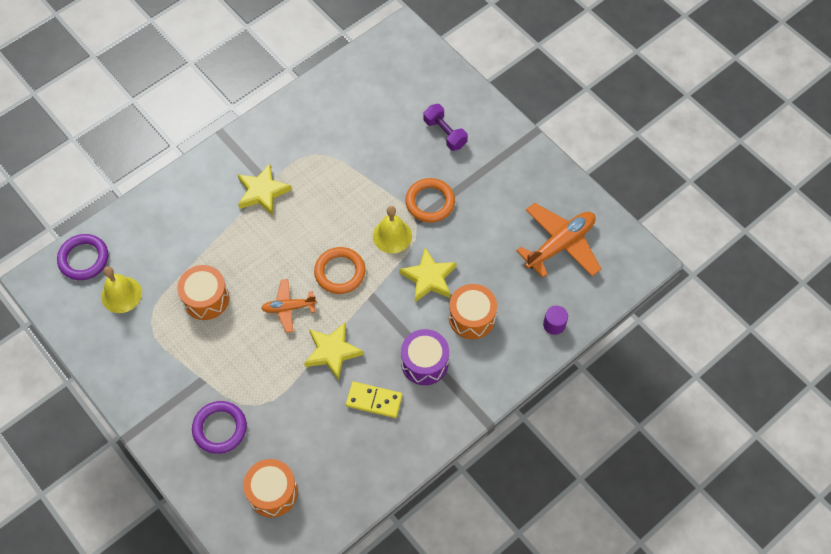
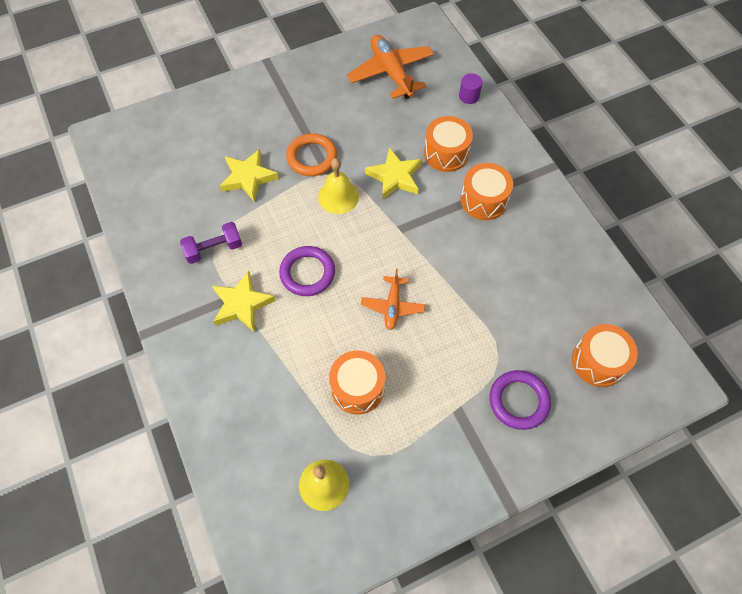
camera: 75 degrees left, 0 degrees up
purple ring [57,234,108,280] -> purple ring moved to [279,246,335,296]
yellow star [304,322,364,381] -> yellow star moved to [220,149,279,202]
orange ring [314,247,366,294] -> none
yellow domino [346,382,402,418] -> none
purple drum [401,329,449,385] -> orange drum [461,163,513,220]
purple dumbbell [424,104,468,151] -> purple dumbbell moved to [180,222,242,264]

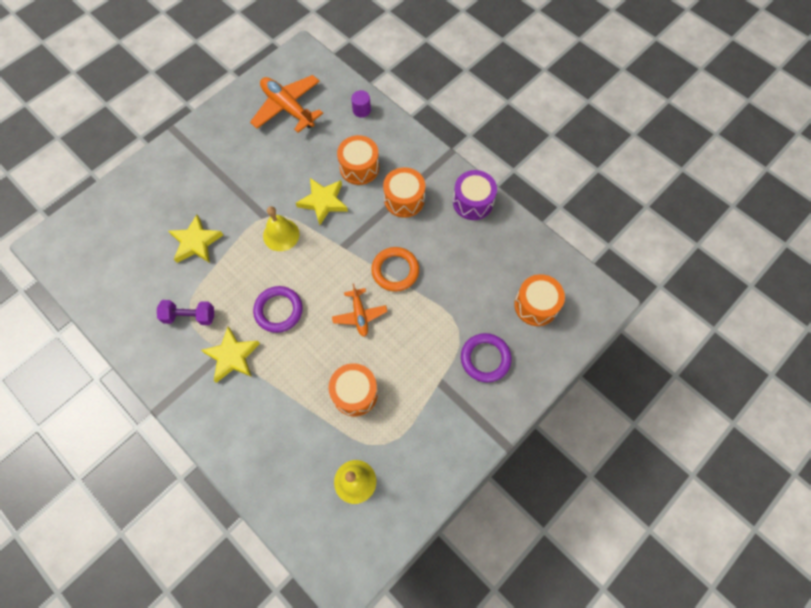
camera: 20 degrees left, 5 degrees up
purple dumbbell [180,222,242,264] -> purple dumbbell turned 45 degrees clockwise [157,300,214,325]
orange ring [286,133,337,176] -> orange ring moved to [371,247,419,292]
none -> purple drum [453,170,497,220]

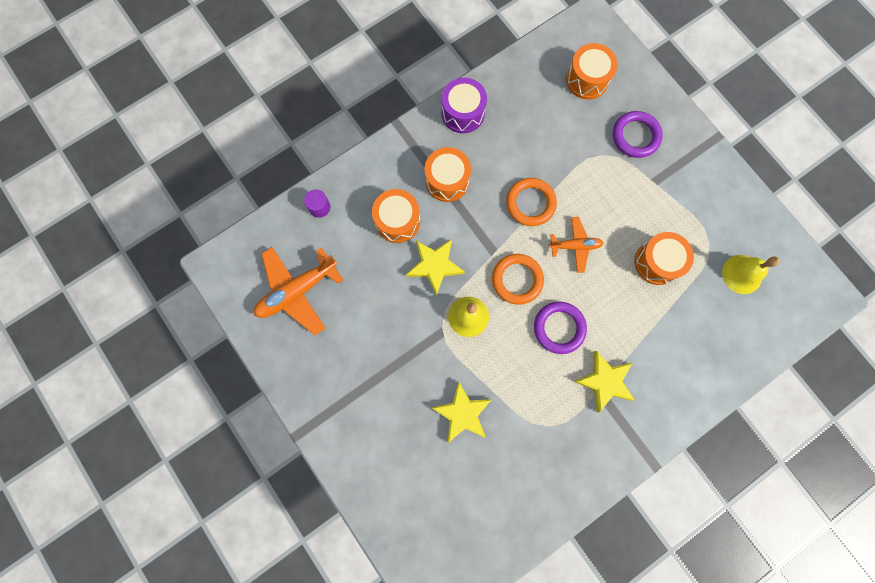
camera: 80 degrees left, 10 degrees up
purple dumbbell [157,300,214,325] -> none
none -> orange ring [492,254,544,305]

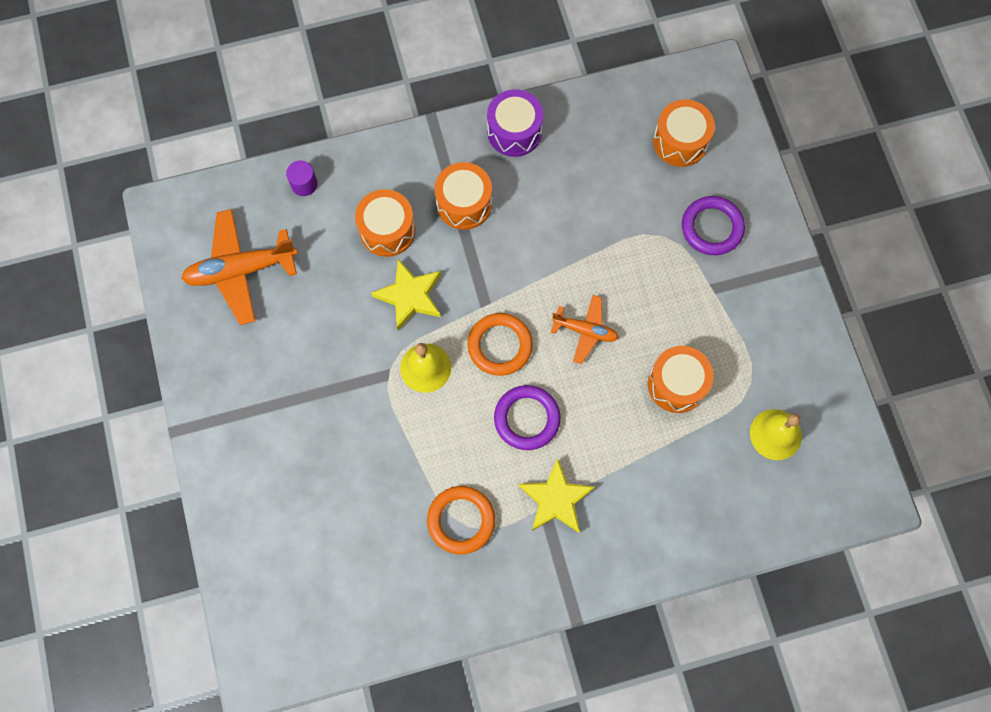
camera: 20 degrees right, 5 degrees down
yellow star [432,381,492,443] -> none
orange ring [506,178,557,226] -> orange ring moved to [427,486,495,554]

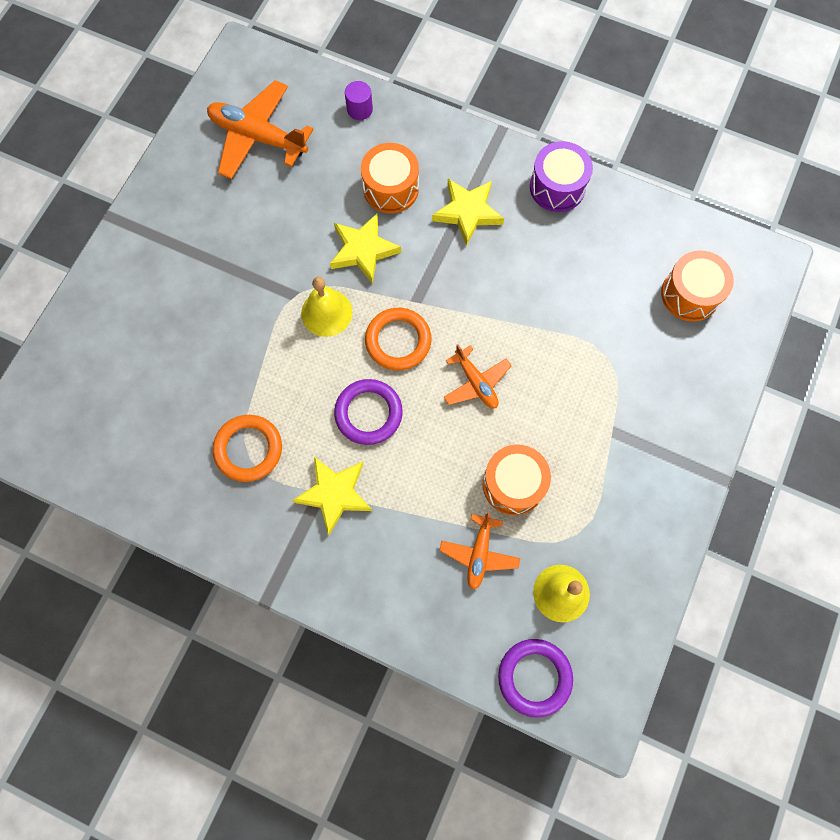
camera: 40 degrees right, 0 degrees up
orange drum [435,162,492,230] -> yellow star [432,179,504,246]
purple ring [682,196,745,255] -> purple ring moved to [498,639,573,718]
none -> orange plane [439,511,520,590]

